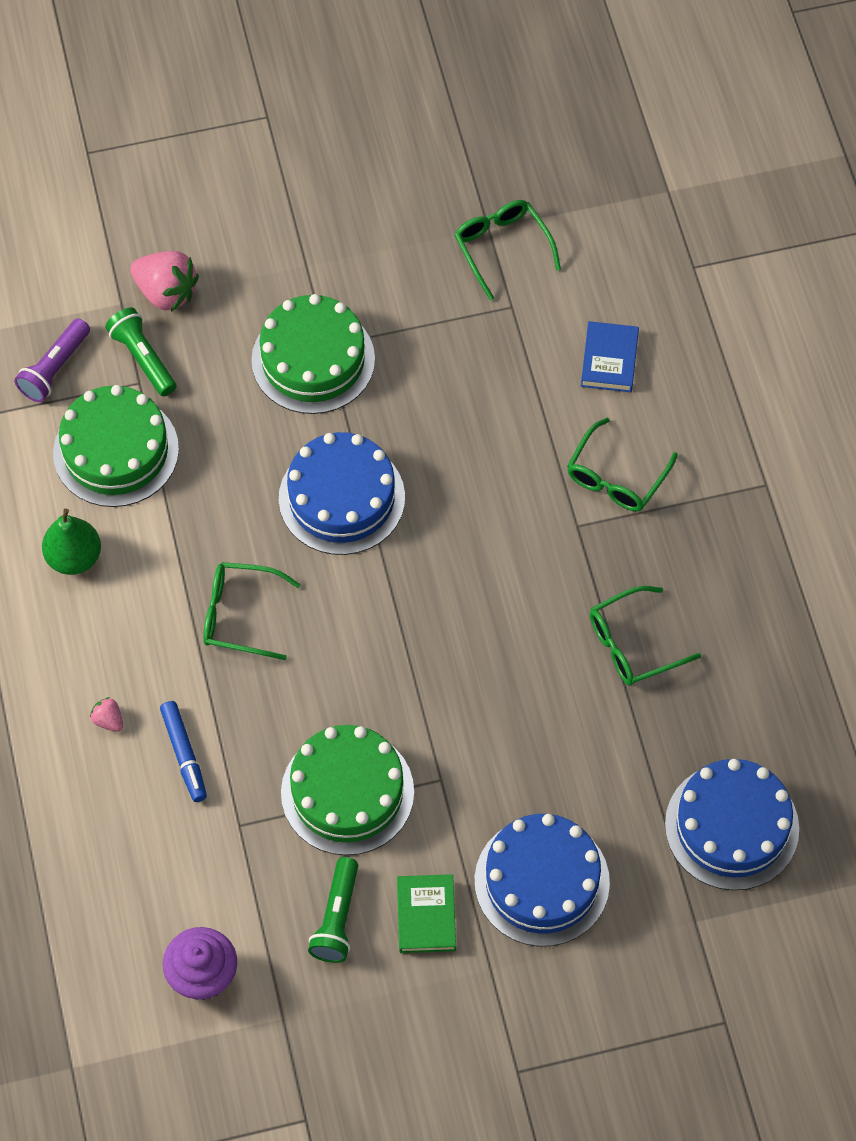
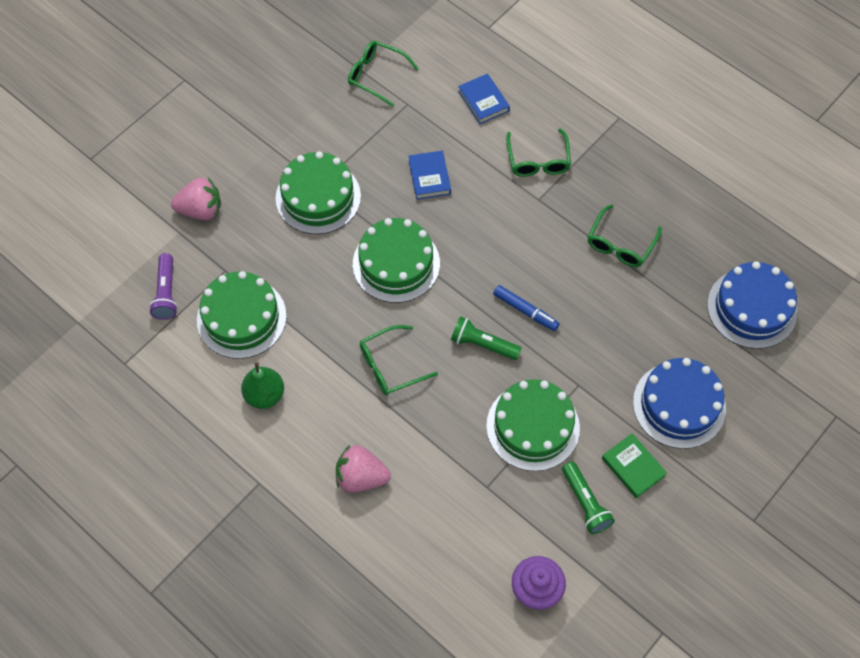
camera: 35 degrees left, 0 degrees up
pink strawberry [90,697,123,732] -> pink strawberry [336,445,391,492], size x2.08
green flashlight [105,307,176,396] -> green flashlight moved to [451,316,522,360]
blue marker [160,701,207,802] -> blue marker moved to [493,285,559,331]
blue cake [279,432,405,555] -> green cake [353,218,440,303]
none -> blue book [409,151,451,200]

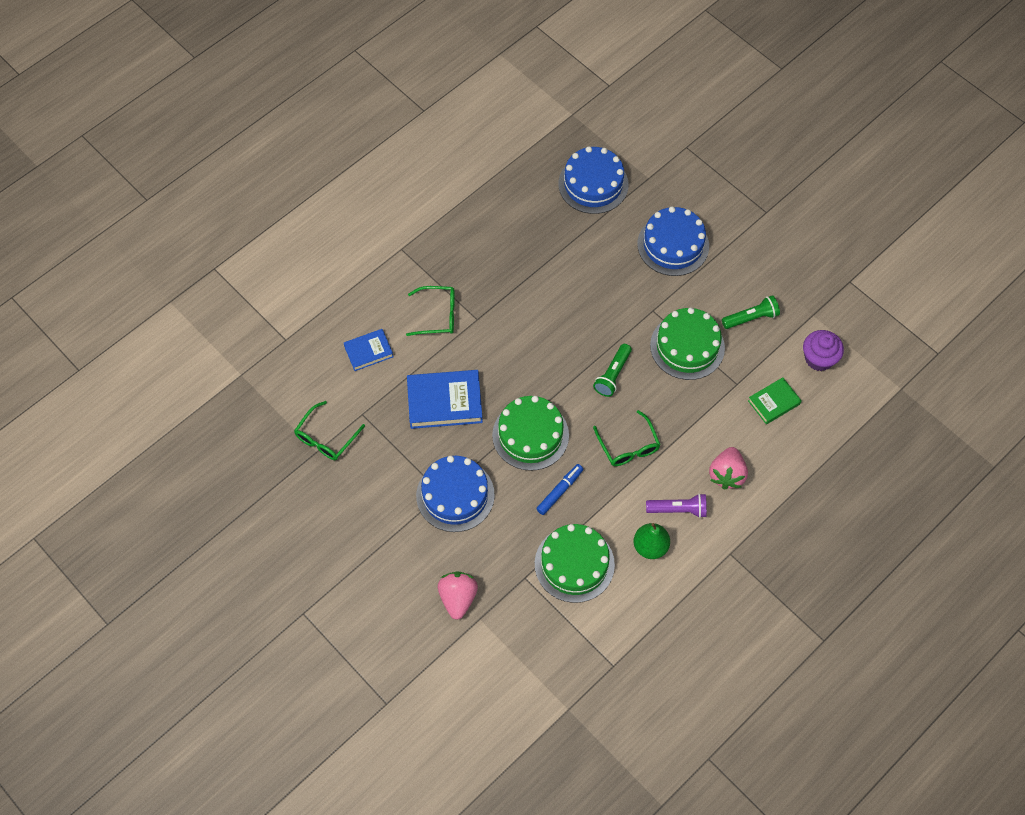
camera: 85 degrees left, 0 degrees up
purple flashlight [149,253,178,320] -> purple flashlight moved to [646,493,707,518]
green cake [276,151,361,234] -> blue cake [416,456,495,532]
blue book [409,151,451,200] -> blue book [407,370,483,429], size x1.70
blue marker [493,285,559,331] -> blue marker moved to [536,464,583,515]
green glasses [588,204,662,267] -> none
green book [602,433,667,498] -> green book moved to [748,377,802,424]

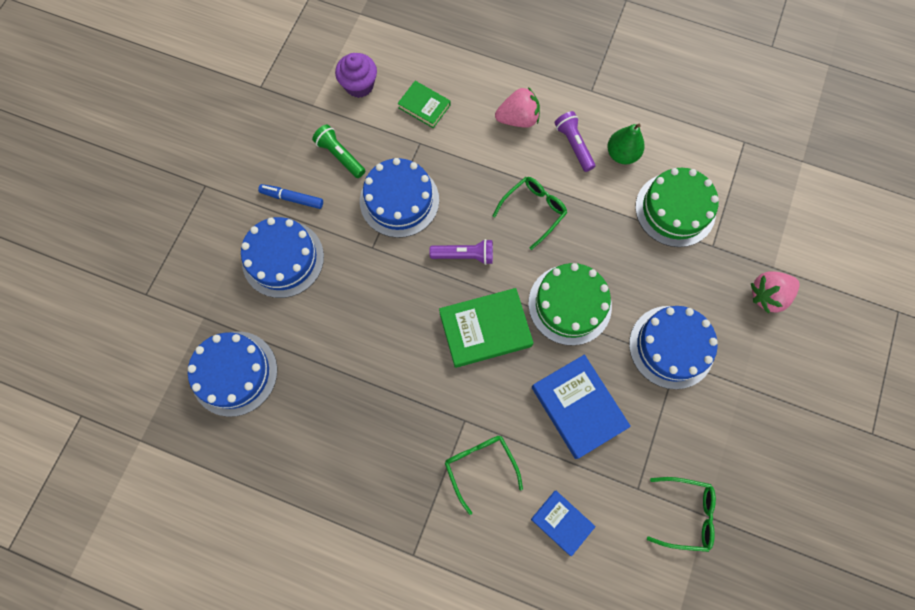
camera: 115 degrees left, 10 degrees up
blue marker [536,464,583,515] -> blue marker moved to [258,184,323,209]
green flashlight [593,344,632,397] -> purple flashlight [430,239,493,265]
green cake [650,307,725,380] -> blue cake [360,158,439,238]
none -> green book [439,288,534,368]

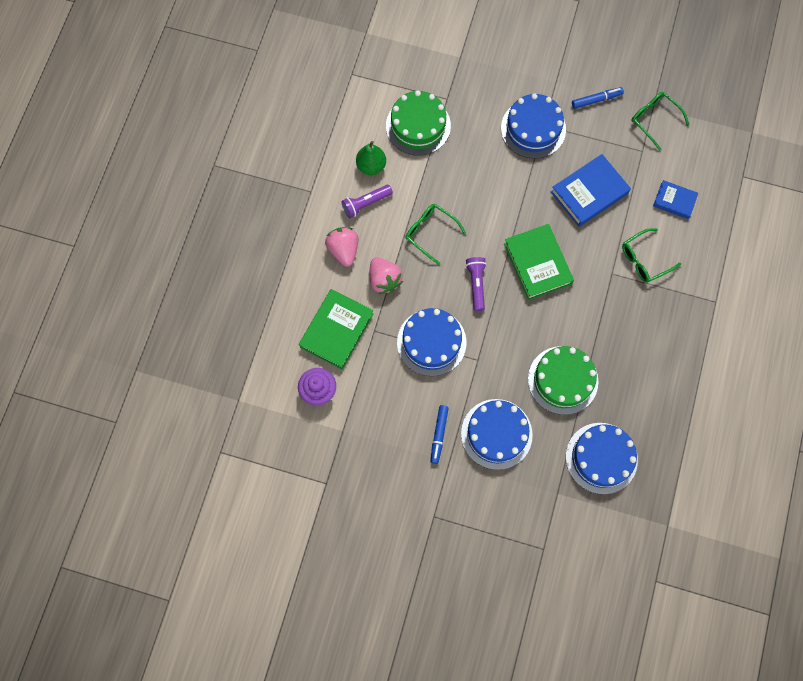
camera: 95 degrees left, 0 degrees up
green flashlight [312,124,365,178] -> none
green book [398,81,450,128] -> green book [299,289,374,369], size x1.70
green cake [528,263,612,346] -> green cake moved to [528,346,598,415]
blue book [531,491,596,556] -> blue book turned 75 degrees clockwise [653,180,699,219]
green glasses [647,477,716,552] -> green glasses turned 45 degrees counterclockwise [632,92,689,151]
pink strawberry [751,271,800,314] -> pink strawberry moved to [370,257,403,294]
none -> blue marker [572,87,624,109]

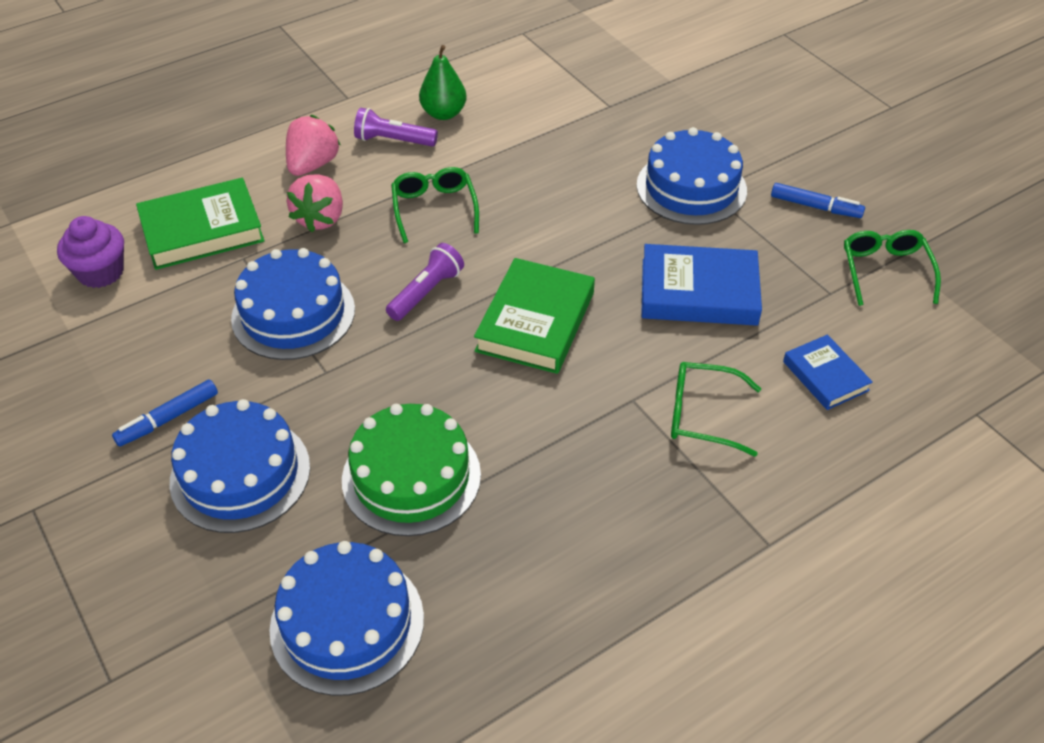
camera: 40 degrees right, 25 degrees down
green cake [386,90,451,156] -> none

